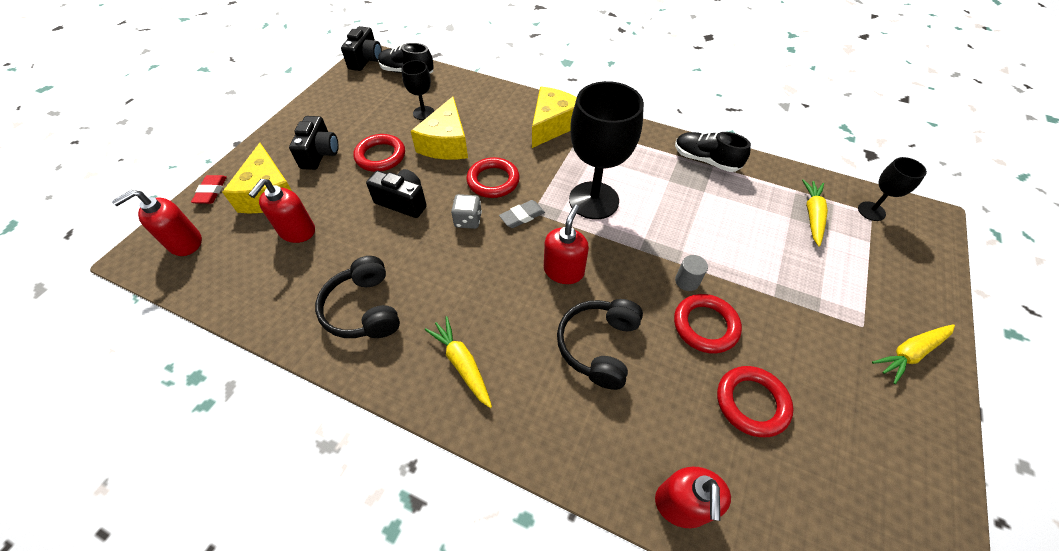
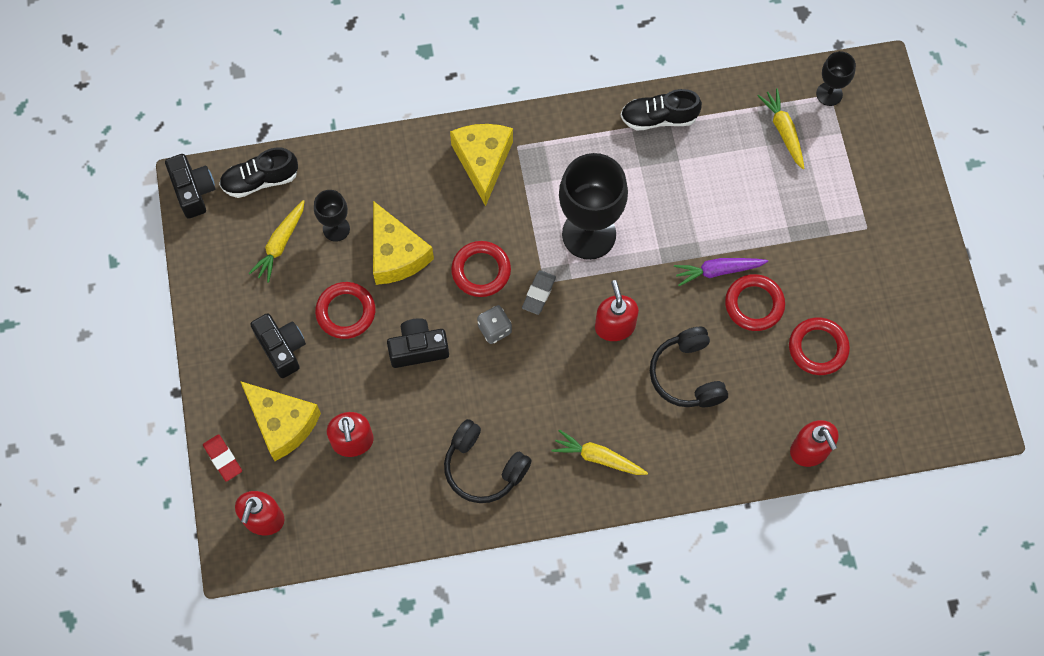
camera: 35 degrees left, 15 degrees up
grey cylinder [675,255,708,291] -> purple carrot [674,258,768,286]
yellow carrot [872,324,955,384] -> yellow carrot moved to [249,200,305,283]

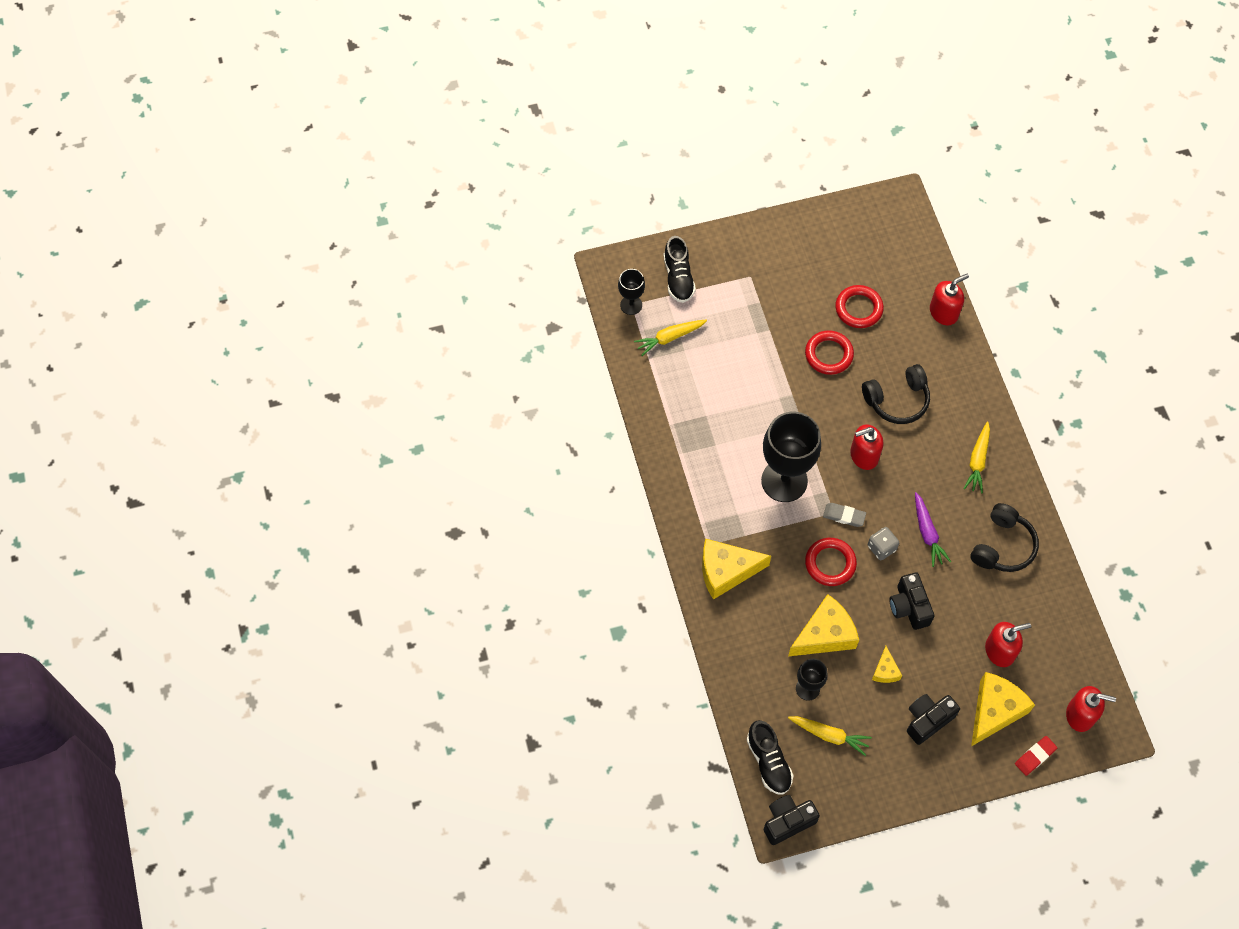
camera: 95 degrees left, 5 degrees down
red ring [315,282,375,339] -> yellow cheese [872,646,902,683]
black shoe [621,89,702,130] -> black shoe moved to [664,236,696,303]
purple carrot [674,258,768,286] -> purple carrot moved to [915,492,951,567]

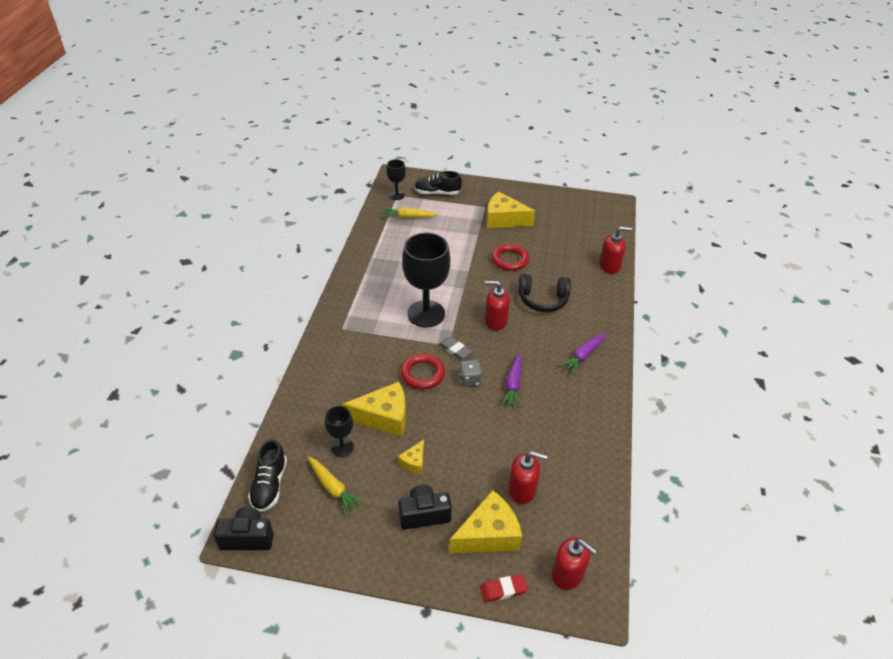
camera: 25 degrees right, 20 degrees down
black shoe [664,236,696,303] -> black shoe turned 75 degrees clockwise [414,171,462,195]
yellow cheese [702,538,771,600] -> yellow cheese moved to [486,191,535,228]
red ring [835,285,884,328] -> none
black camera [889,572,935,630] -> none
yellow carrot [963,422,990,493] -> purple carrot [560,333,606,374]
black headphones [970,503,1039,572] -> none

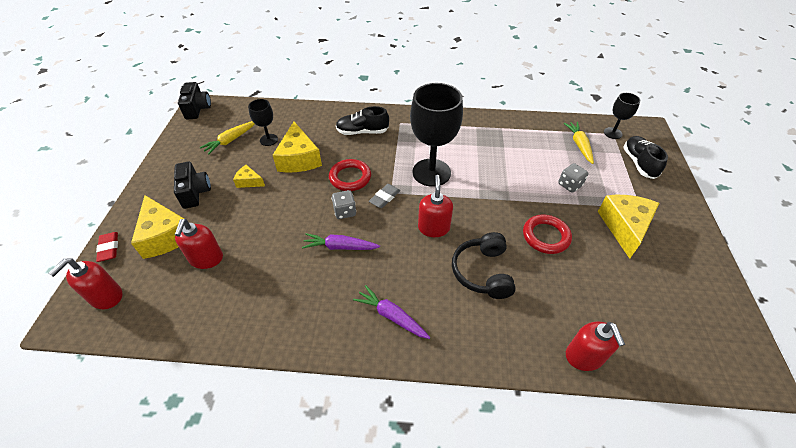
camera: 85 degrees right, 5 degrees up
black shoe [248,439,287,512] -> black shoe moved to [336,106,389,135]
none -> grey dice [558,163,588,192]

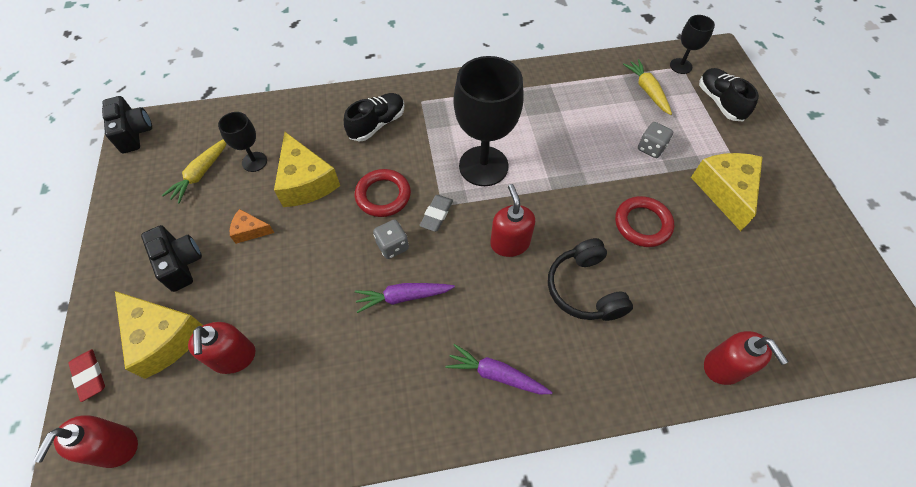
camera: 15 degrees left, 10 degrees up
yellow cheese [233,165,265,188] -> orange cheese [230,209,274,244]
black shoe [336,106,389,135] -> black shoe turned 150 degrees clockwise [344,93,404,142]

